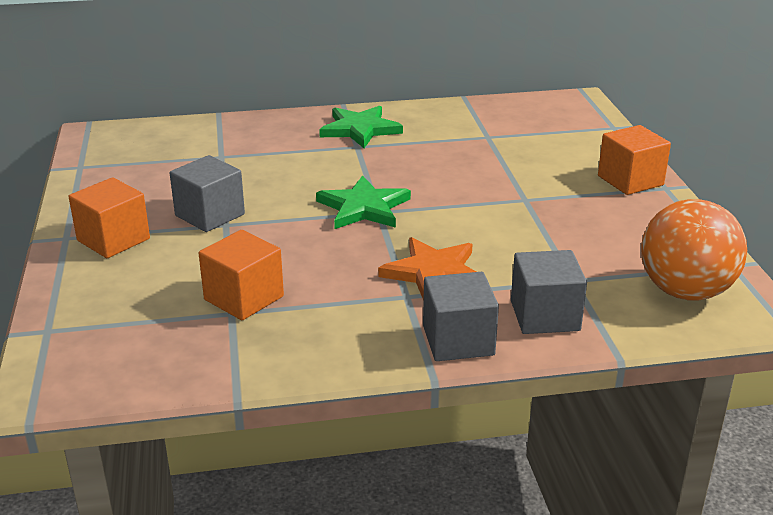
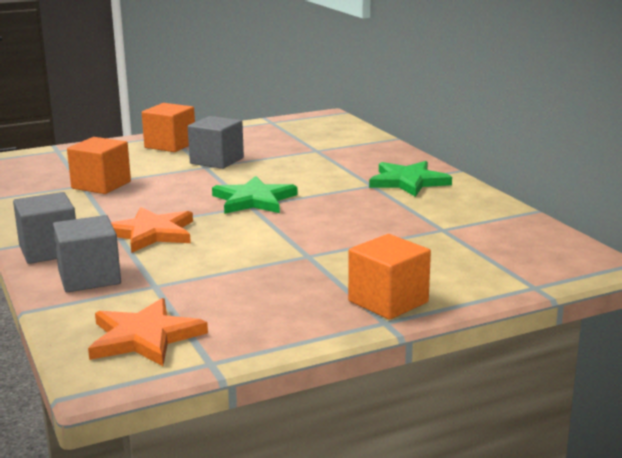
camera: 75 degrees right, 10 degrees down
orange ball [641,199,747,301] -> orange star [88,298,208,366]

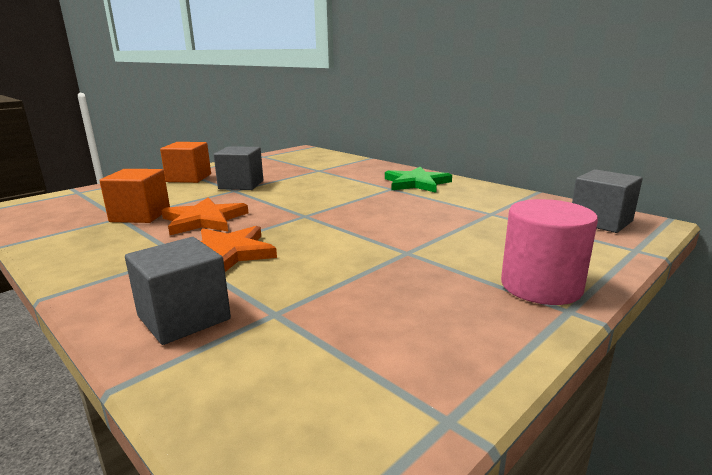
camera: 20 degrees left, 0 degrees up
grey cube [13,192,76,264] -> grey cube moved to [572,169,643,233]
orange star [88,298,208,366] -> orange star moved to [161,198,248,235]
green star [212,176,297,214] -> none
orange cube [348,234,431,320] -> pink cylinder [501,199,598,305]

